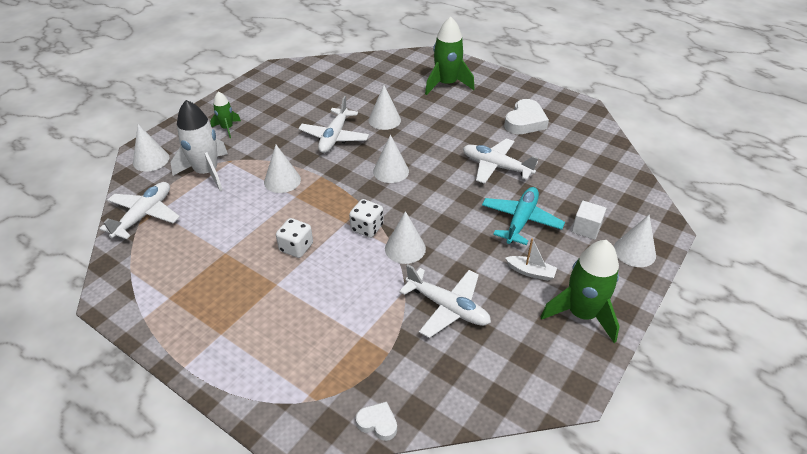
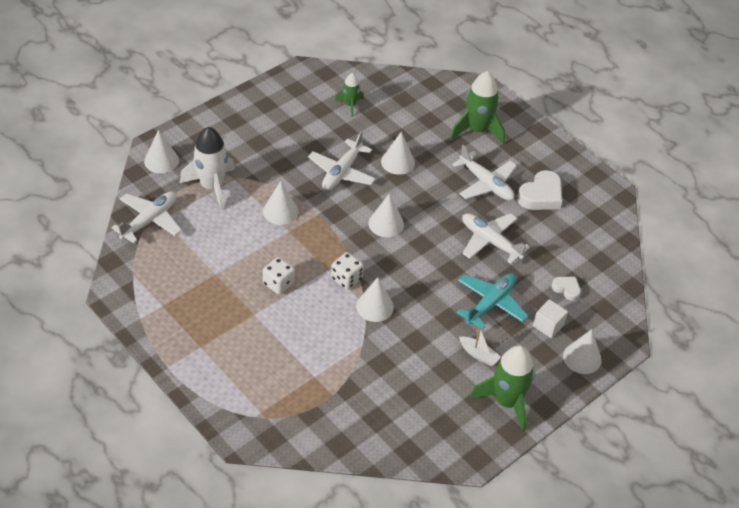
camera: 10 degrees right, 5 degrees up
green rocket [210,91,241,138] -> green rocket moved to [335,73,364,117]
white heart [356,402,397,441] -> white heart moved to [552,277,581,301]
white plane [399,264,491,338] -> white plane moved to [453,145,517,200]

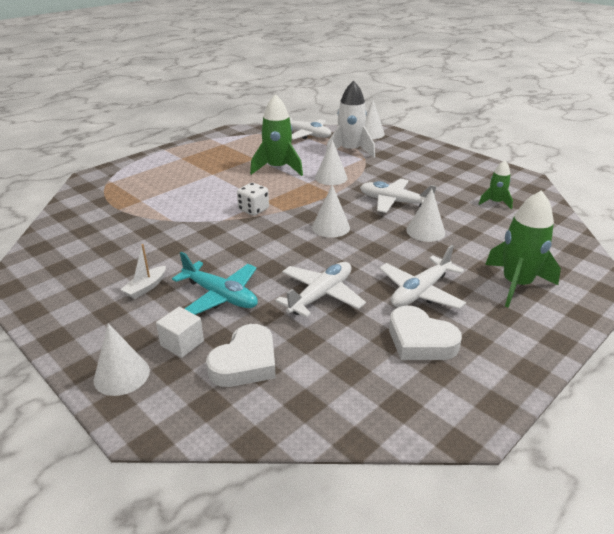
camera: 90 degrees right, 15 degrees down
white dice [263,257,295,295] -> none
white cone [356,277,394,322] -> none
green rocket [470,346,534,432] -> green rocket moved to [250,94,303,176]
white heart [552,277,581,301] -> white heart [206,324,276,387], size x1.80

